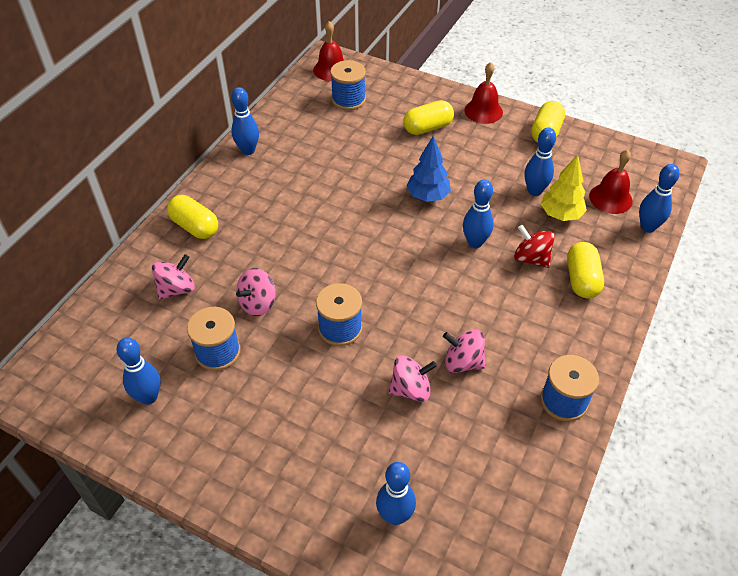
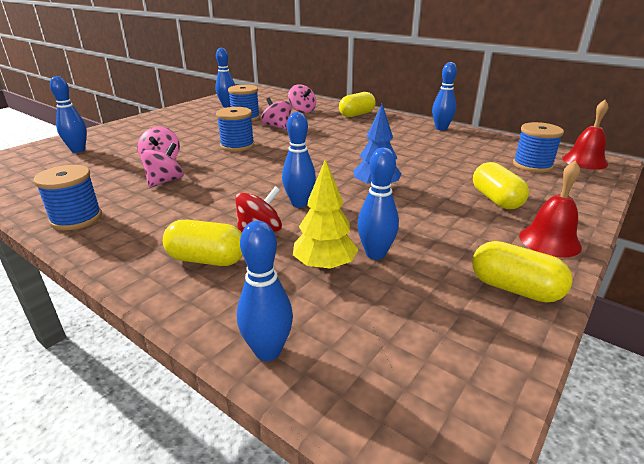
camera: 100 degrees right, 20 degrees down
red bell [589,149,633,214] -> none

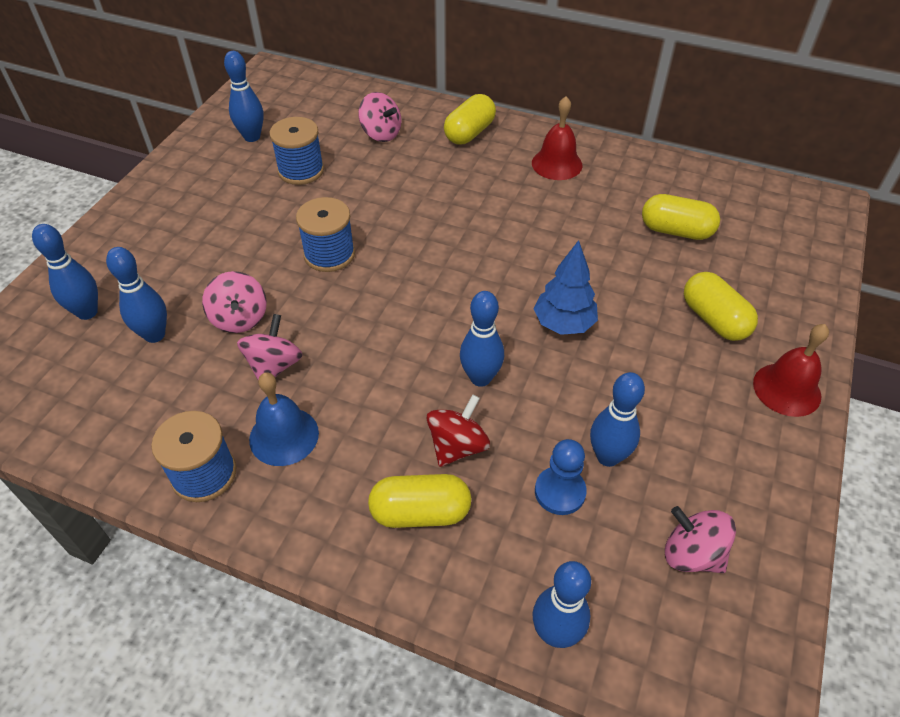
camera: 15 degrees left, 20 degrees up
pink spinning top [261,98,292,130] -> pink spinning top moved to [665,506,736,573]
yellow tree [293,159,358,271] -> blue pawn [535,439,587,515]
blue bowling pin [432,62,457,131] -> blue bowling pin moved to [106,247,167,343]
yellow capsule [472,241,573,303] -> yellow capsule moved to [642,194,720,240]
blue spool [513,122,564,173] -> none
red bell [562,100,608,170] -> red bell moved to [532,96,582,180]
none -> blue bell [249,372,319,466]

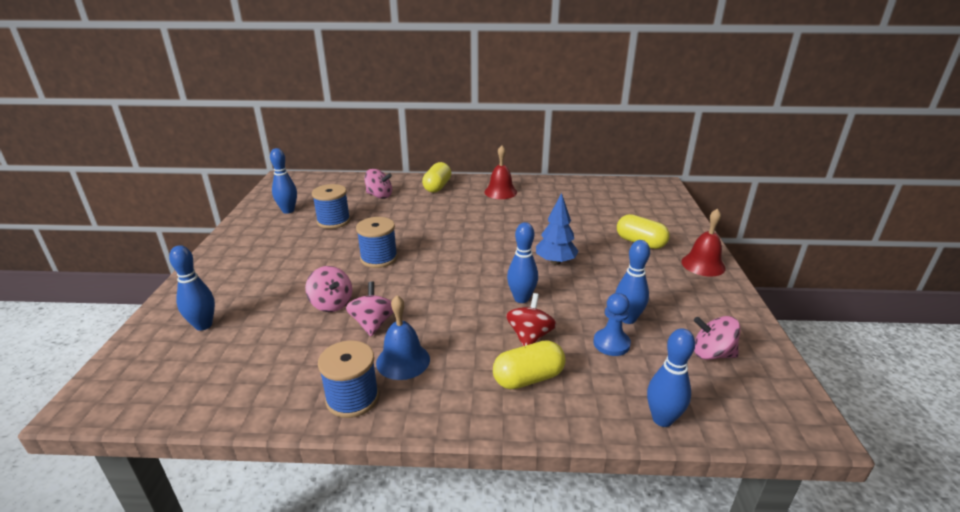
camera: 20 degrees left, 20 degrees down
blue bowling pin [106,247,167,343] -> none
yellow capsule [642,194,720,240] -> none

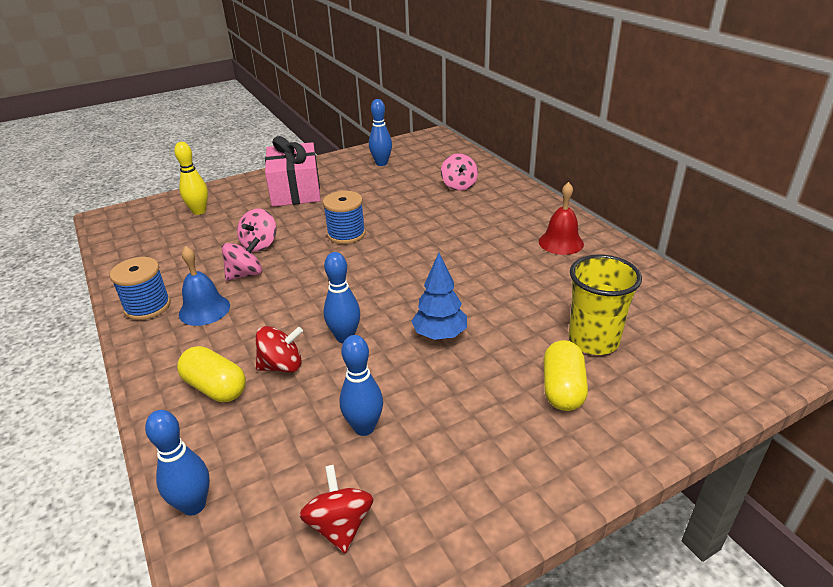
camera: 60 degrees right, 5 degrees up
blue bowling pin [169,245,215,331] -> yellow bowling pin [174,142,208,215]
blue spool [312,184,351,229] -> none
yellow capsule [422,162,451,193] -> none
blue pawn [593,293,631,356] -> none
red bell [681,208,726,276] -> none
pink spinning top [694,316,740,360] -> red spinning top [299,465,374,553]
none -> pink gift [265,136,321,207]
none -> yellow cup [568,254,642,355]

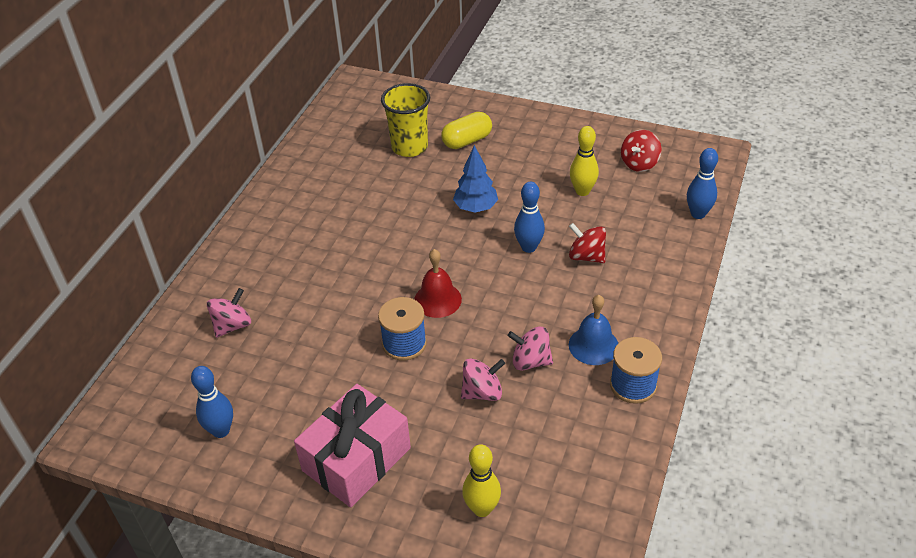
camera: 130 degrees left, 10 degrees up
yellow capsule [177,346,246,402] -> none
blue bowling pin [340,335,383,436] -> yellow bowling pin [570,126,599,196]
red bell [539,182,584,255] -> red bell moved to [414,249,462,318]

